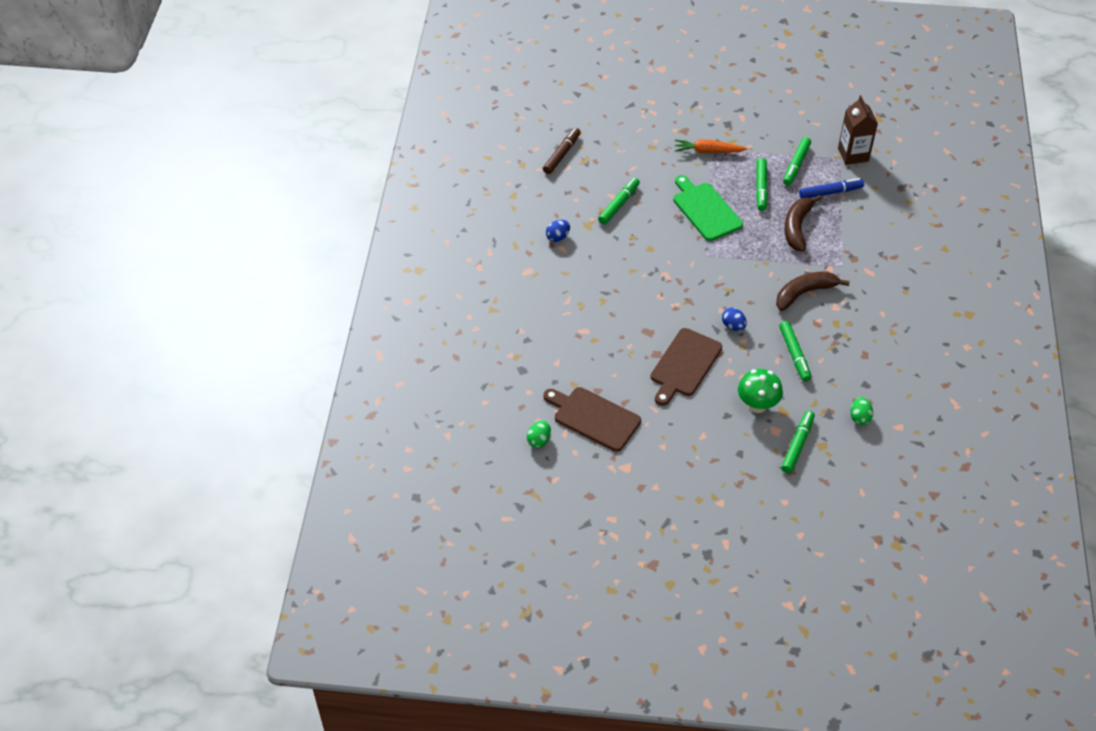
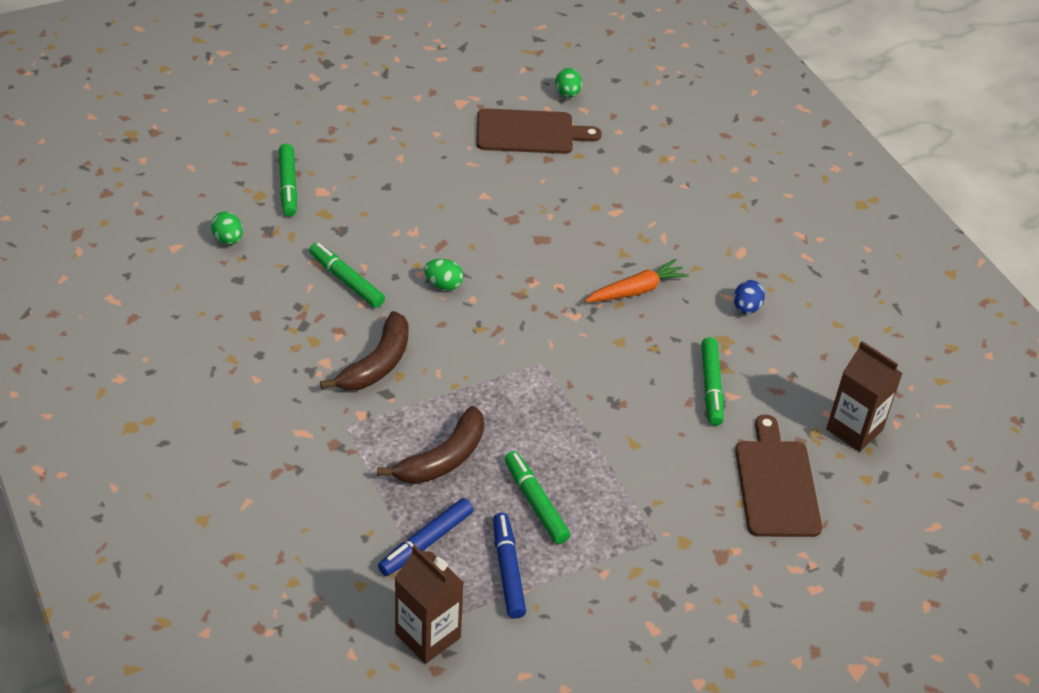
camera: 145 degrees right, 5 degrees down
brown marker [543,128,581,174] -> brown carton [826,341,903,452]
brown cutting board [651,328,722,406] -> brown cutting board moved to [735,415,822,537]
green cutting board [673,175,743,241] -> none
orange carrot [675,139,748,153] -> orange carrot moved to [584,259,689,302]
blue egg [722,308,747,331] -> green egg [424,259,463,291]
green mushroom [738,369,783,413] -> none
green marker [783,137,811,185] -> blue marker [493,513,526,619]
brown banana [784,195,822,252] -> brown banana turned 60 degrees clockwise [377,406,484,484]

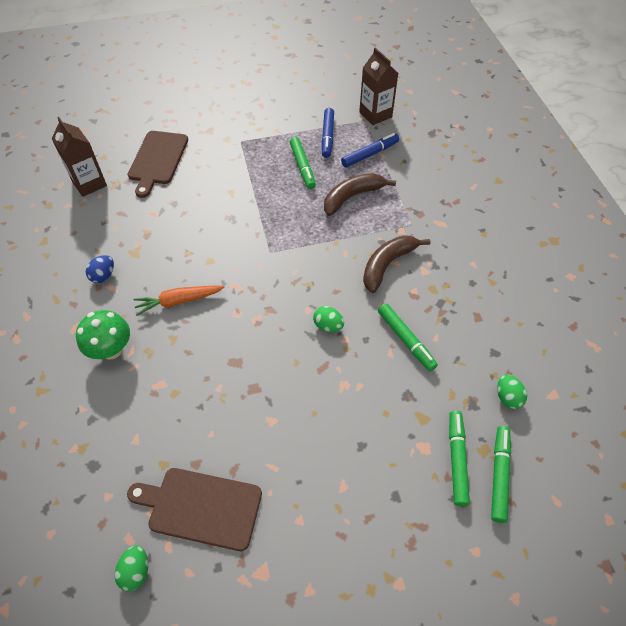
camera: 165 degrees left, 10 degrees up
green marker [701,337,724,426] -> green marker moved to [491,426,511,523]
none -> green mushroom [76,310,130,359]

